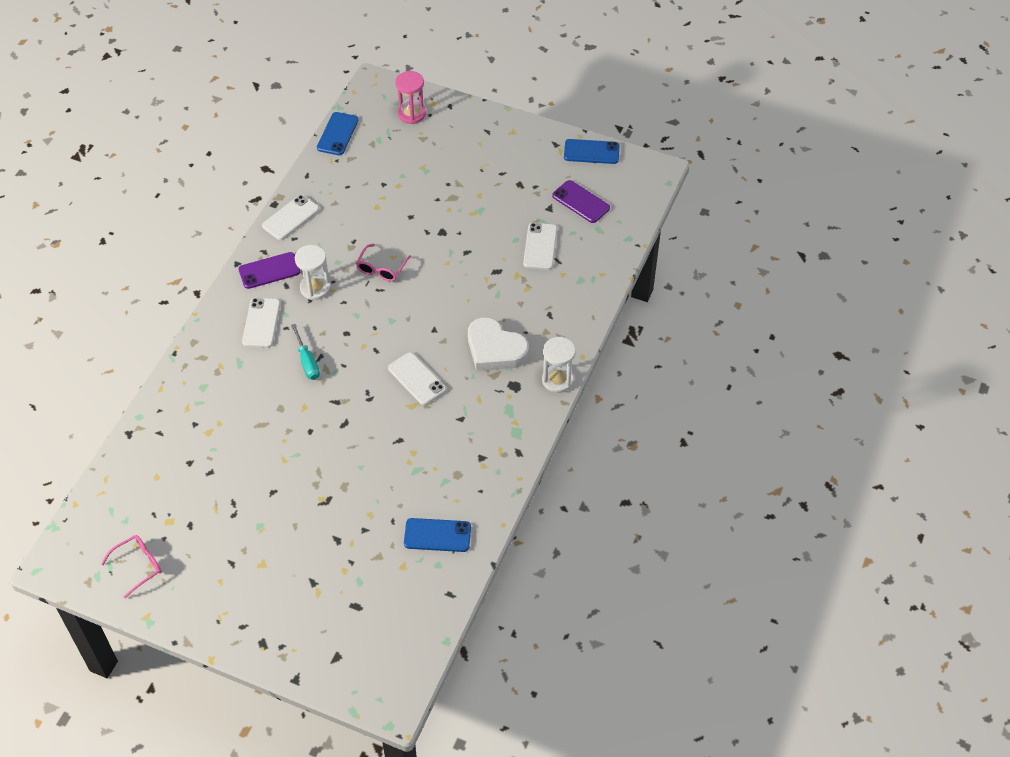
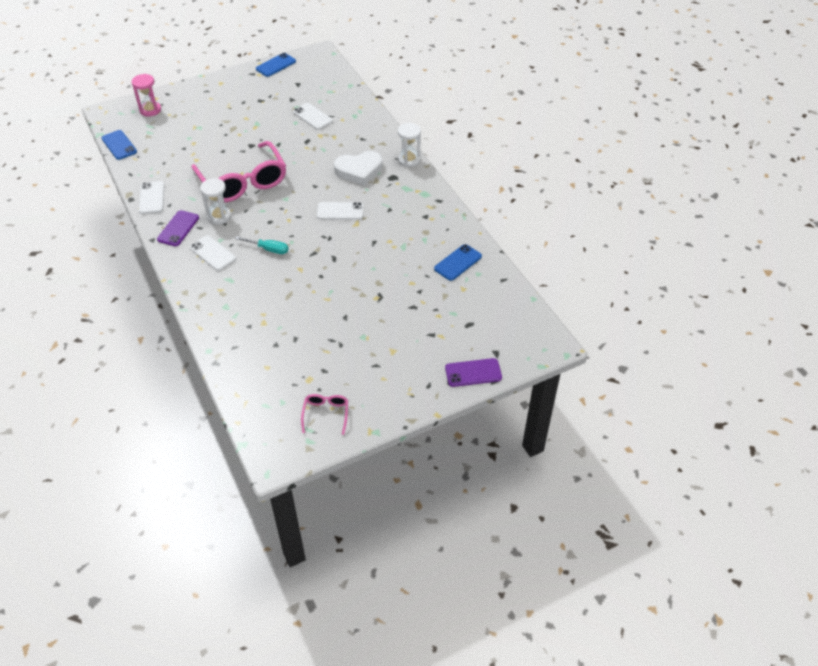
camera: 50 degrees left, 5 degrees down
pink glasses [356,244,411,281] -> pink glasses [192,141,286,202], size x2.33
purple phone [552,180,610,223] -> purple phone moved to [445,358,502,387]

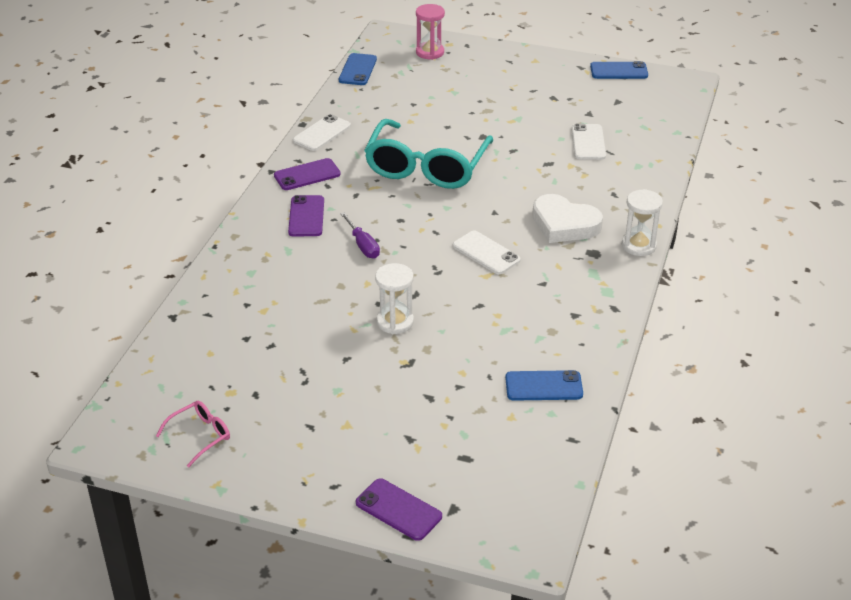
camera: 45 degrees right, 10 degrees down
white phone [190,235,236,271] -> purple phone [288,195,324,237]
pink glasses [192,141,286,202] -> turquoise glasses [364,119,493,189]
white hourglass [200,178,231,225] -> white hourglass moved to [375,263,414,334]
turquoise screwdriver [235,236,289,254] -> purple screwdriver [340,212,380,259]

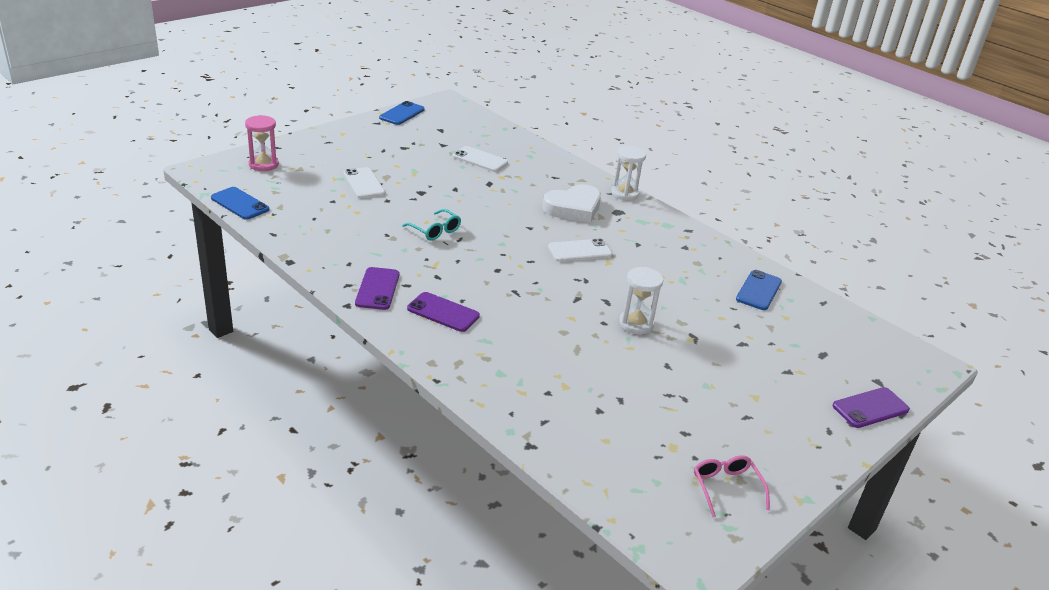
camera: 65 degrees left, 5 degrees down
white phone [293,114,351,151] -> white phone moved to [343,167,385,198]
purple screwdriver [340,212,380,259] -> none
turquoise glasses [364,119,493,189] -> turquoise glasses [402,209,461,241], size x0.43

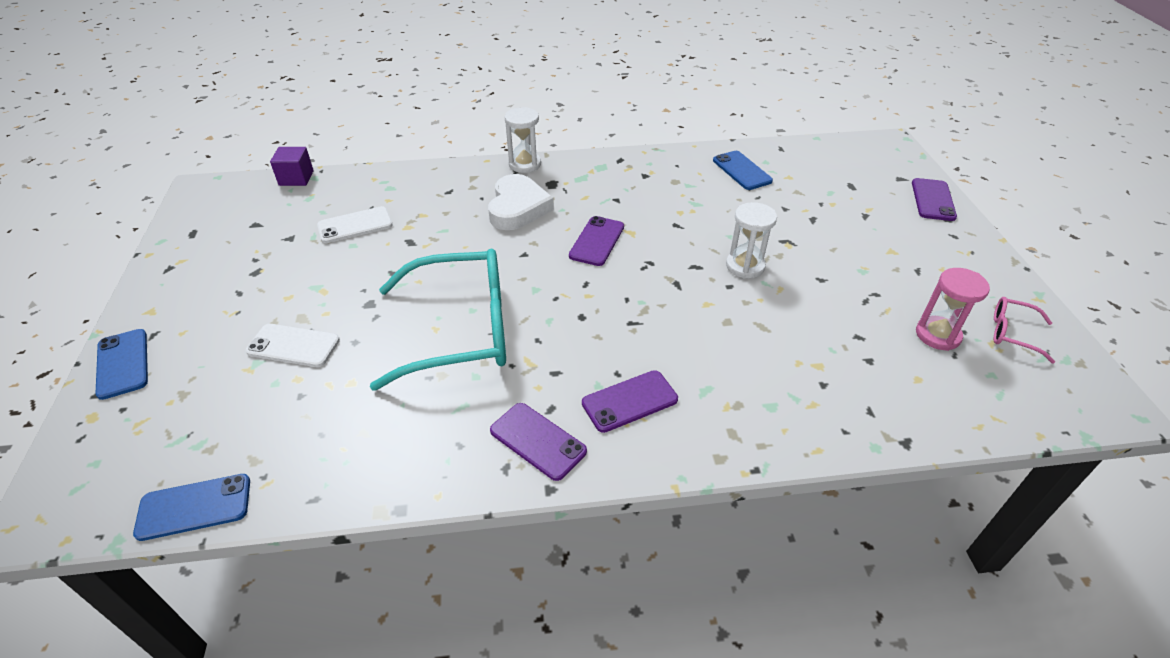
camera: 50 degrees left, 10 degrees up
pink hourglass [245,115,279,171] -> pink hourglass moved to [916,268,990,351]
blue phone [379,101,425,125] -> blue phone moved to [95,329,148,400]
turquoise glasses [402,209,461,241] -> turquoise glasses [370,249,506,391], size x2.33
white phone [548,238,612,262] -> purple phone [569,216,624,266]
none -> purple cube [270,147,314,186]

